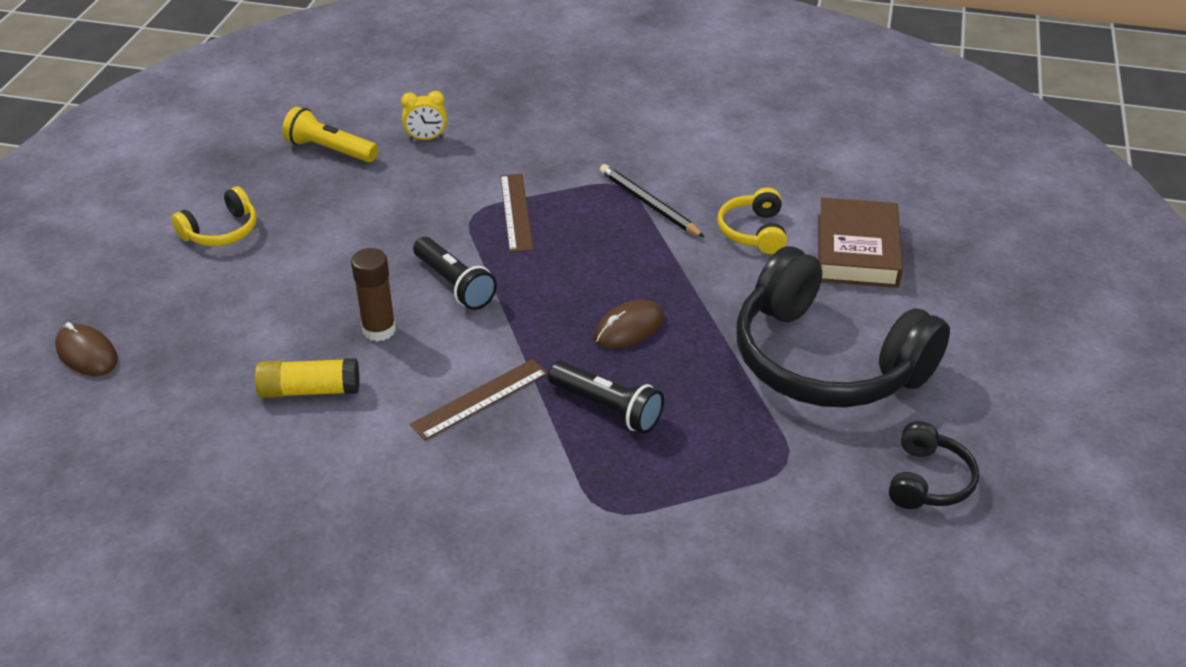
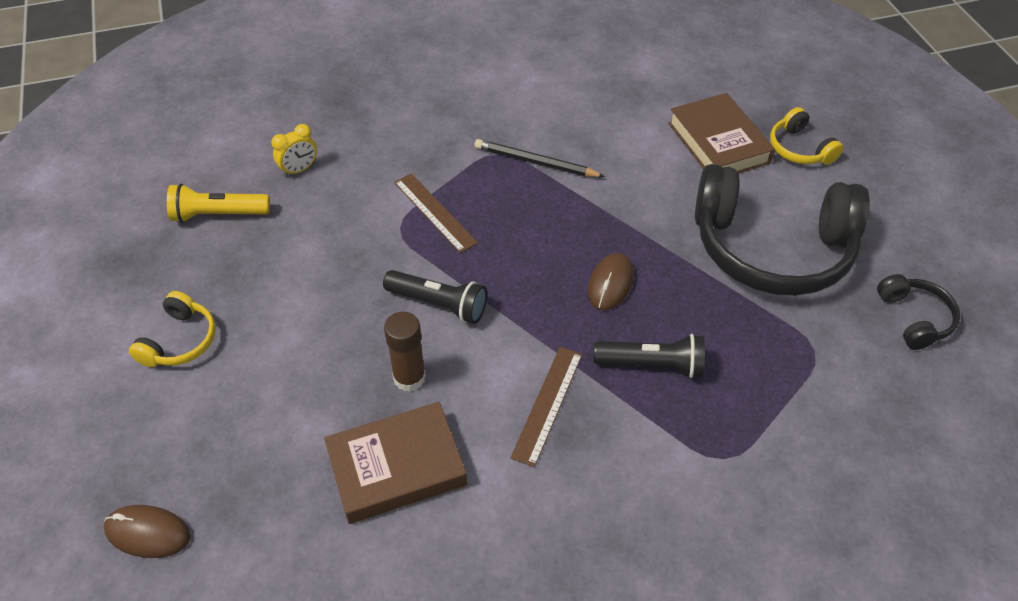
camera: 30 degrees left, 10 degrees up
yellow glue stick [255,358,359,398] -> brown book [324,402,467,524]
yellow headphones [717,187,787,254] -> yellow headphones moved to [770,107,843,165]

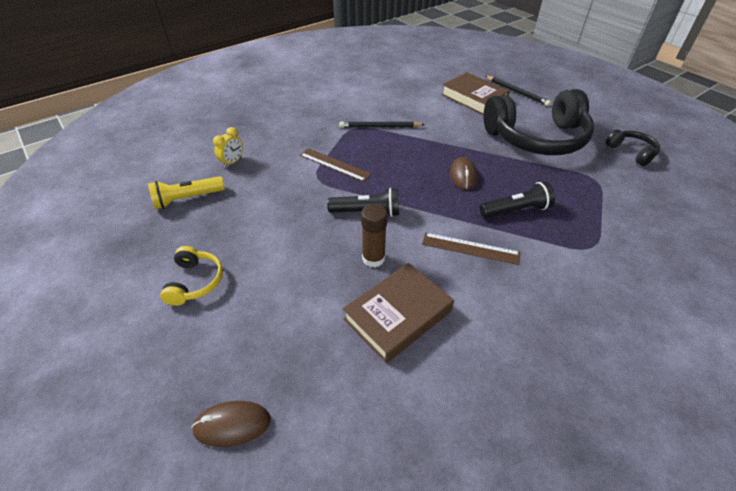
camera: 20 degrees left, 5 degrees down
brown ruler [510,347,582,467] -> brown ruler turned 75 degrees counterclockwise [422,233,520,265]
yellow headphones [770,107,843,165] -> black pencil [485,76,551,106]

